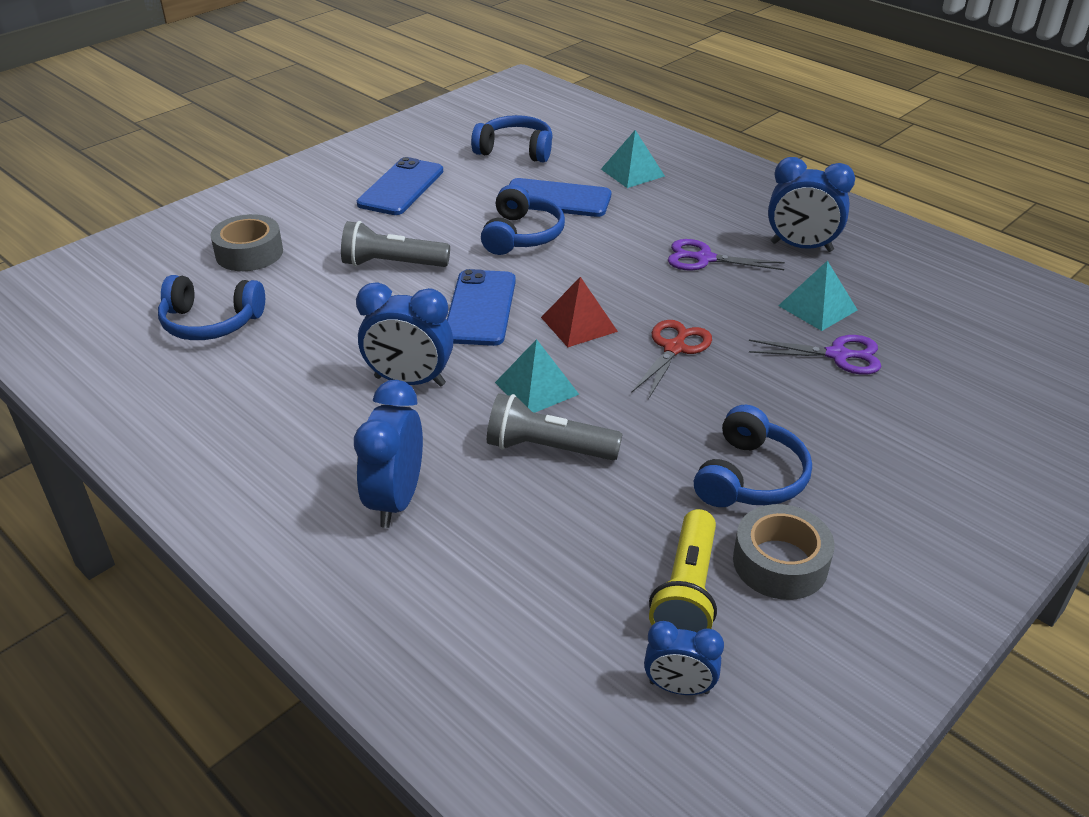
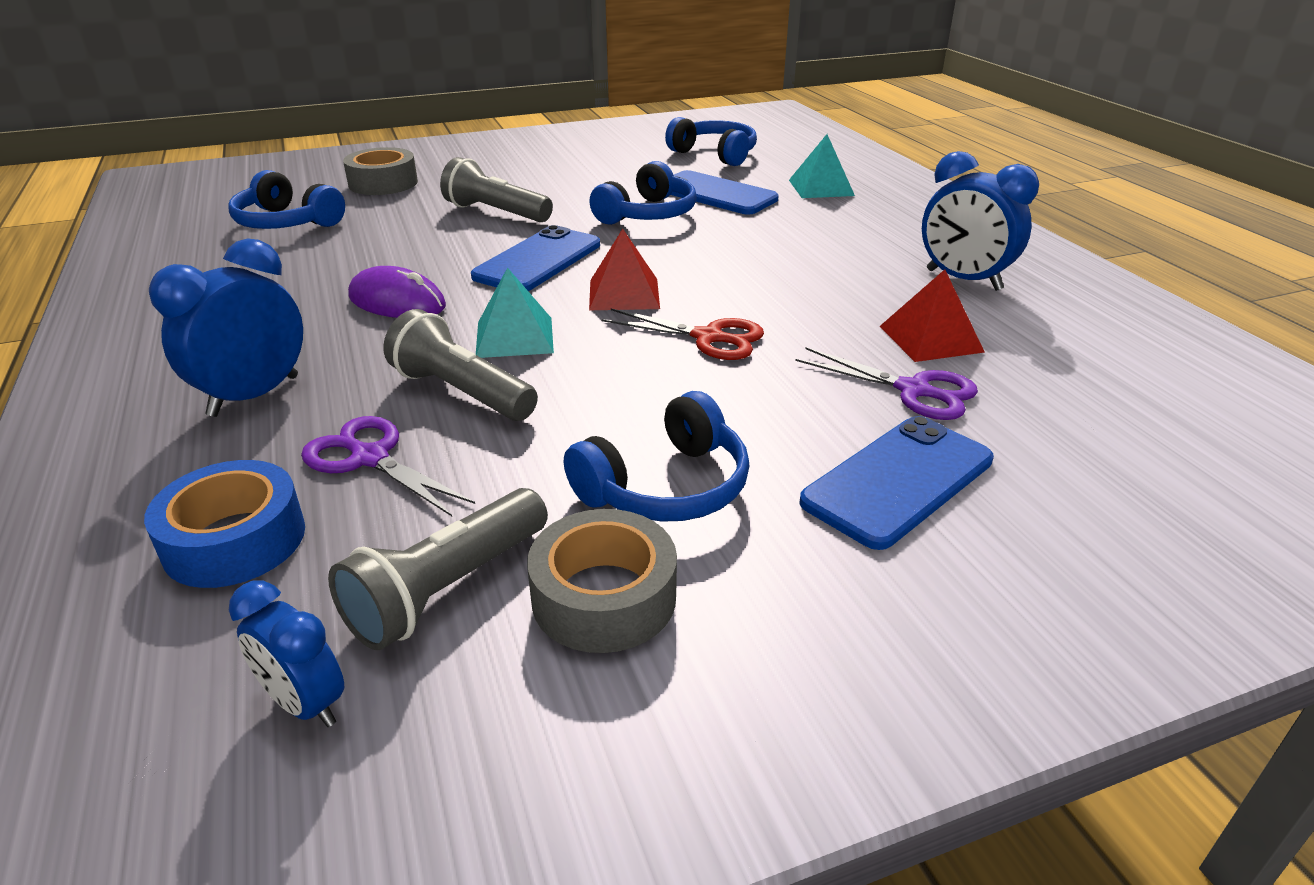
camera: 25 degrees right, 5 degrees down
blue clock [356,283,453,386] -> purple mouse [348,266,446,318]
blue phone [357,157,443,215] -> blue phone moved to [799,416,994,550]
red scissors [631,320,712,399] -> red scissors turned 60 degrees clockwise [602,309,764,360]
yellow flashlight [649,509,717,632] -> grey flashlight [328,488,548,650]
purple scissors [668,239,785,271] -> purple scissors moved to [301,416,475,516]
turquoise pyramid [778,261,857,331] -> red pyramid [880,269,985,362]
none -> blue tape [144,460,305,588]

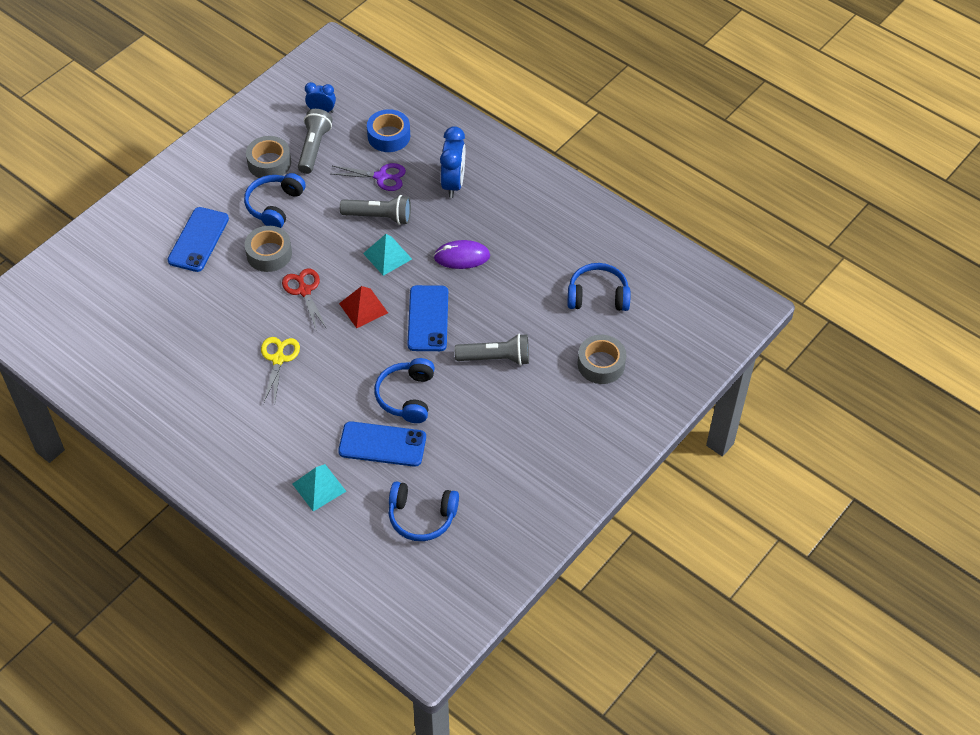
camera: 150 degrees right, 20 degrees up
red scissors [602,309,764,360] -> red scissors turned 75 degrees clockwise [282,269,327,332]
purple scissors [795,347,978,420] -> none
red pyramid [880,269,985,362] -> none
blue clock [922,151,1039,291] -> none
none -> grey tape [244,226,292,272]
none -> yellow scissors [261,337,300,404]

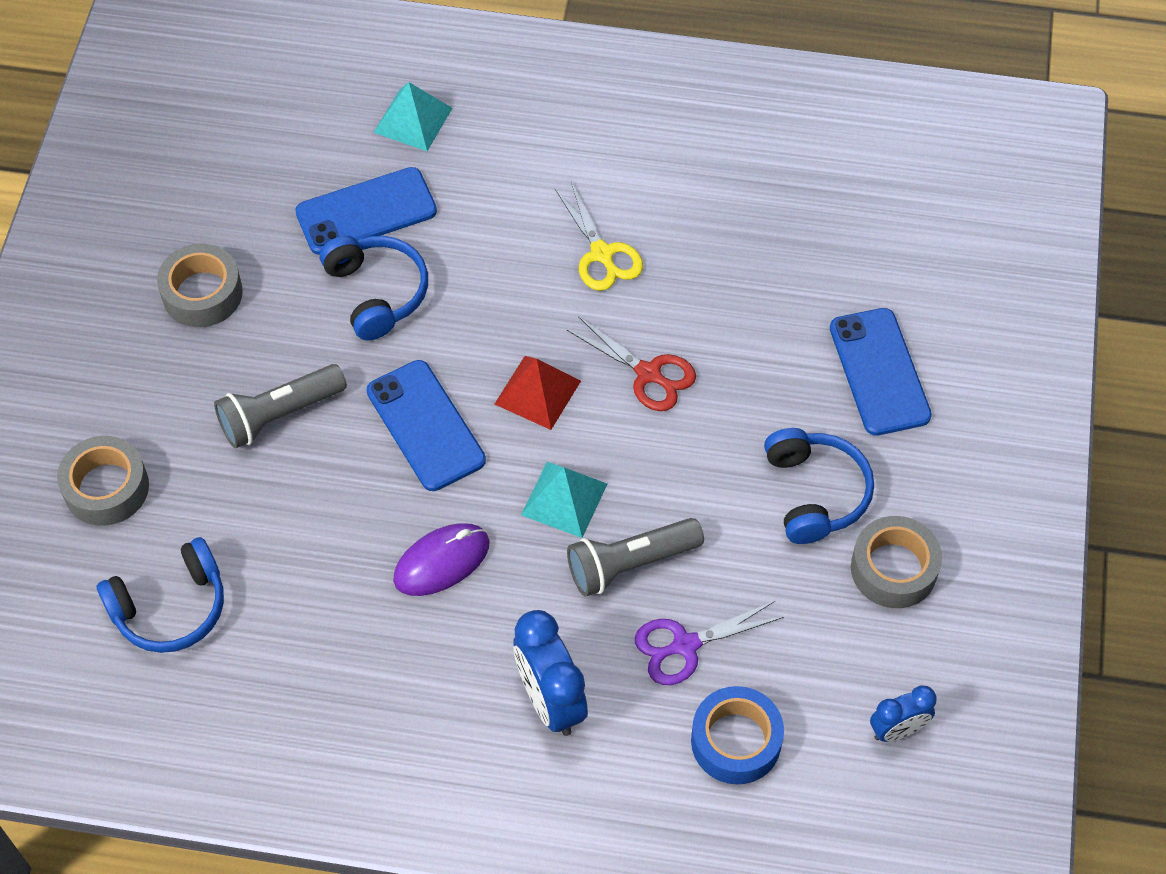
camera: 150 degrees right, 5 degrees up
grey tape [244,226,292,272] -> grey tape moved to [157,244,243,327]
grey flashlight [298,109,332,174] -> none
blue headphones [388,481,459,541] -> none

